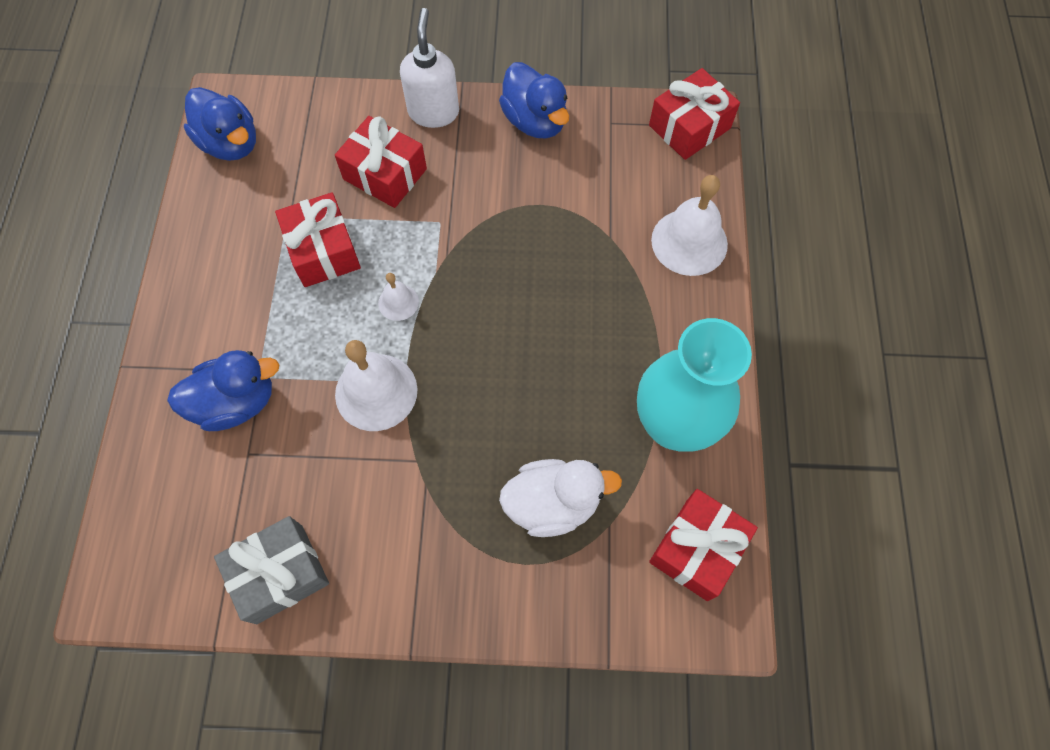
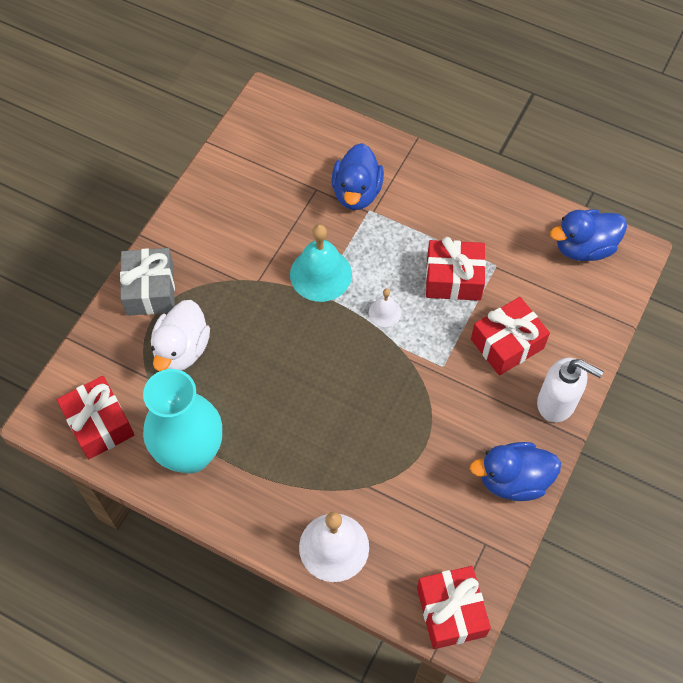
camera: 115 degrees right, 5 degrees down
grey gift [214,516,329,624] -> grey gift moved to [120,248,175,316]
white bell [335,340,418,431] -> turquoise bell [290,224,352,302]

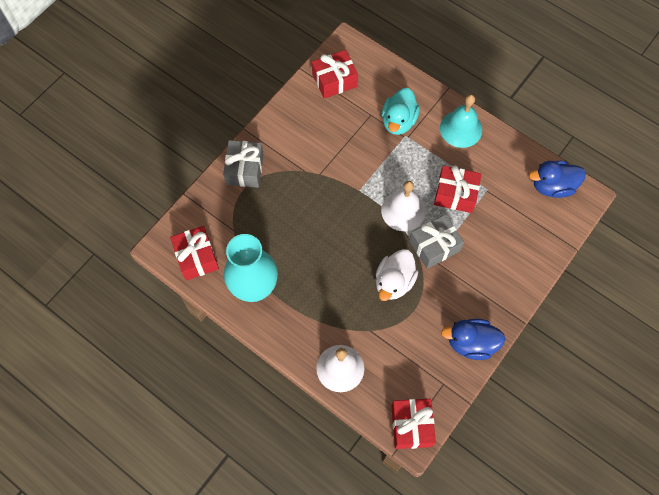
camera: 10 degrees right, 5 degrees up
white duck [151,300,210,371] -> white duck moved to [376,249,418,301]
turquoise bell [290,224,352,302] -> turquoise bell moved to [440,94,482,148]
blue duck [331,143,384,210] -> turquoise duck [382,88,420,135]
white bell [369,288,401,327] -> white bell [381,181,426,231], size x1.94
red gift [471,297,550,376] -> red gift moved to [312,50,358,99]
white soap dispenser [537,357,604,422] -> none
none -> grey gift [409,214,464,269]

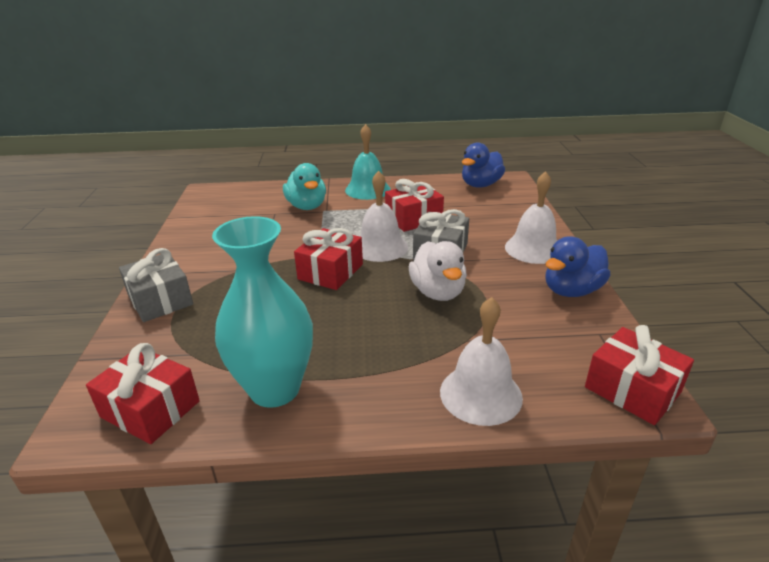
camera: 40 degrees left, 35 degrees down
red gift [312,50,358,99] -> red gift moved to [294,228,363,290]
none -> white bell [505,171,557,264]

